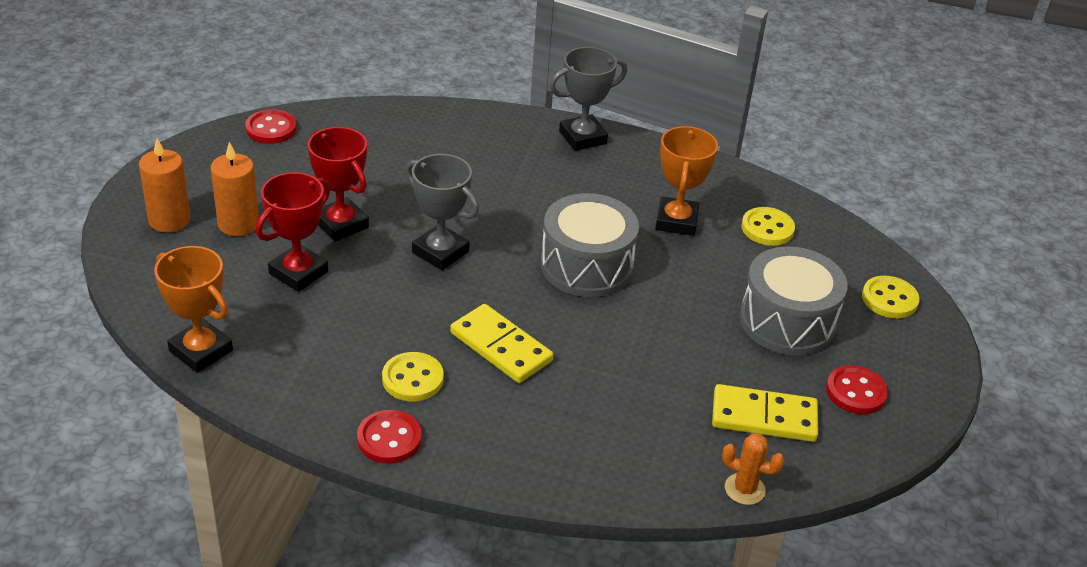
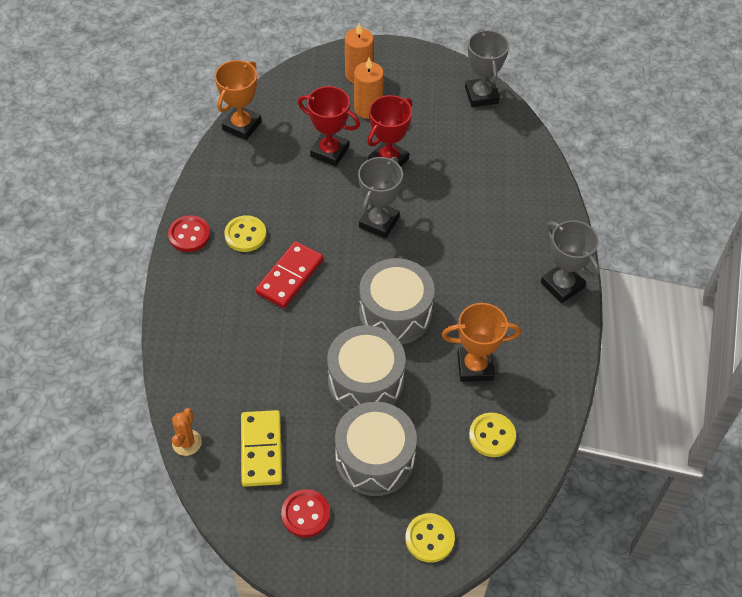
camera: 80 degrees right, 15 degrees up
red button [245,109,297,144] -> grey trophy [465,29,509,107]
yellow domino [450,304,553,383] -> red domino [255,241,324,308]
none -> grey drum [327,325,406,411]

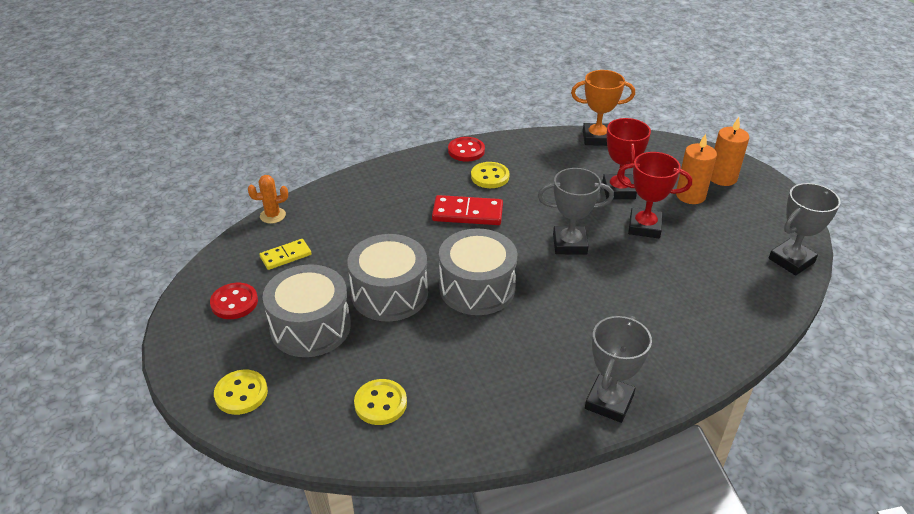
camera: 65 degrees right, 15 degrees down
yellow domino [241,410,282,487] -> yellow domino [260,239,312,270], size x0.64
orange trophy [442,303,521,382] -> none

